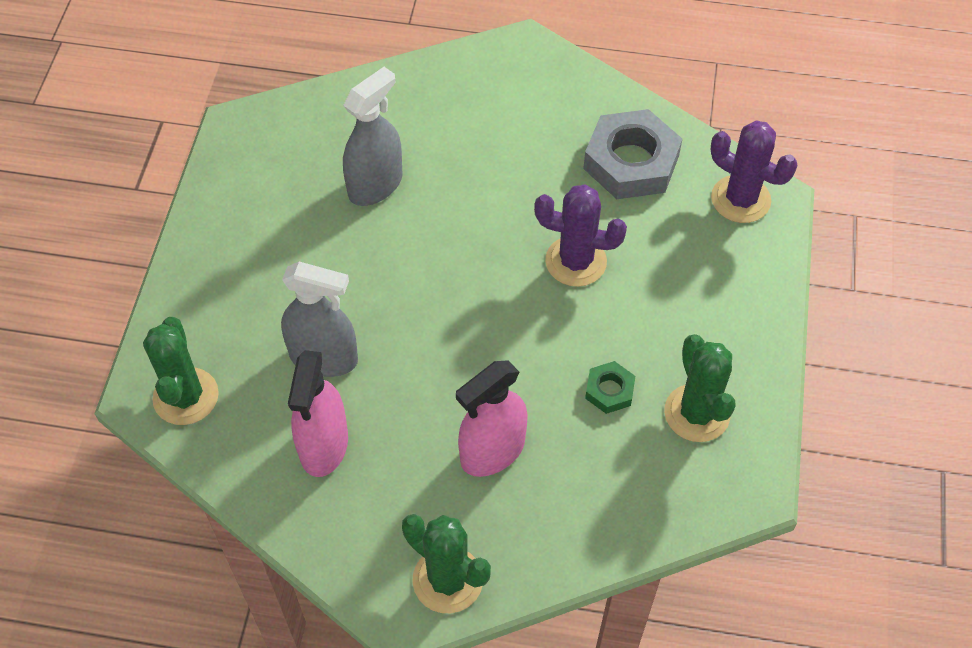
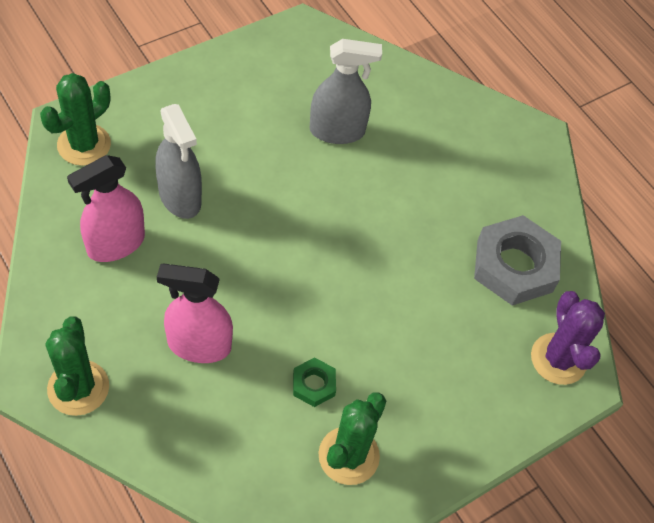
camera: 40 degrees right, 0 degrees up
purple cactus [534,184,627,287] -> none

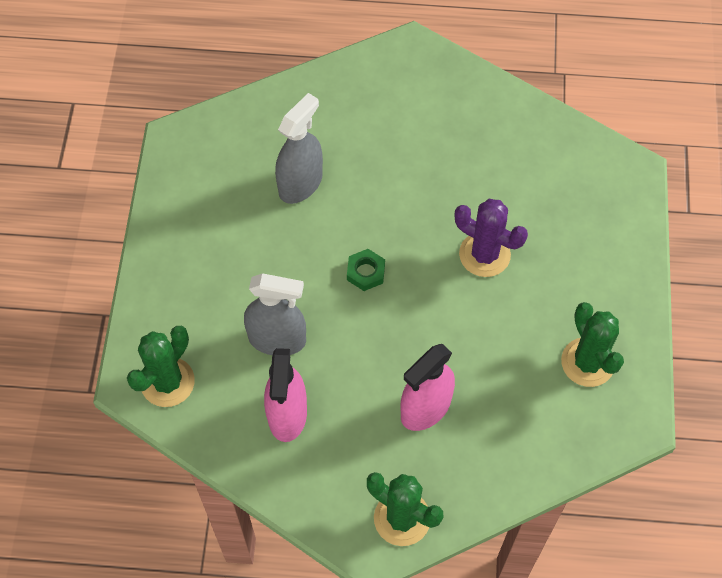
camera: 45 degrees left, 5 degrees up
green cactus [40,73,111,166] -> green cactus turned 45 degrees clockwise [127,326,195,407]
green nut [293,357,336,407] -> green nut moved to [347,249,385,291]
grey nut [474,215,561,305] -> none
purple cactus [531,291,605,385] -> purple cactus moved to [455,199,528,277]

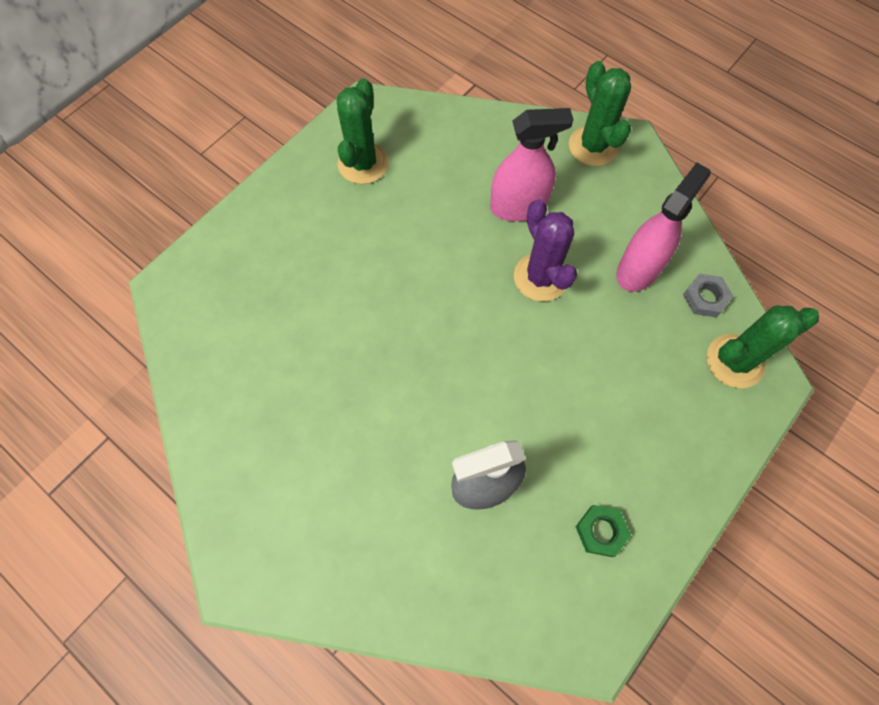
camera: 145 degrees left, 5 degrees up
grey spray bottle [244,273,306,355] -> none
green nut [347,249,385,291] -> green nut moved to [576,505,631,557]
purple cactus [455,199,528,277] -> purple cactus moved to [514,199,577,301]
none -> grey nut [683,274,734,317]

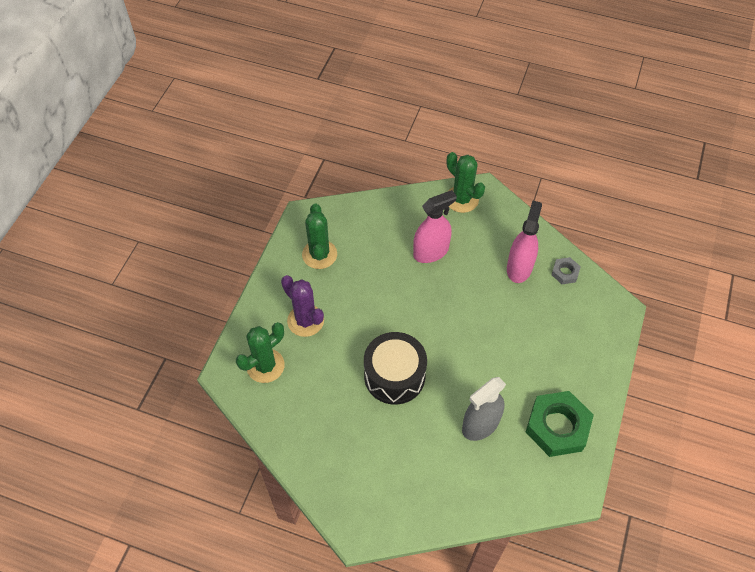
camera: 20 degrees left, 10 degrees down
purple cactus [514,199,577,301] -> purple cactus moved to [281,275,324,337]
green nut [576,505,631,557] -> green nut [526,391,594,457], size x2.07
green cactus [707,306,819,388] -> green cactus moved to [236,322,285,383]
none -> black drum [364,332,427,405]

